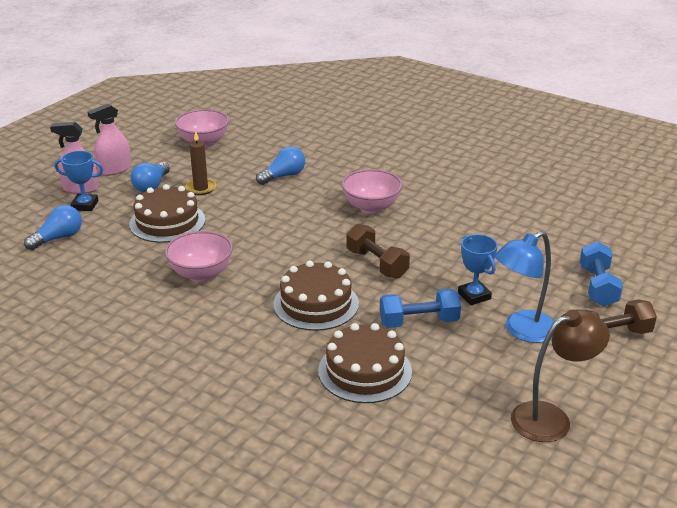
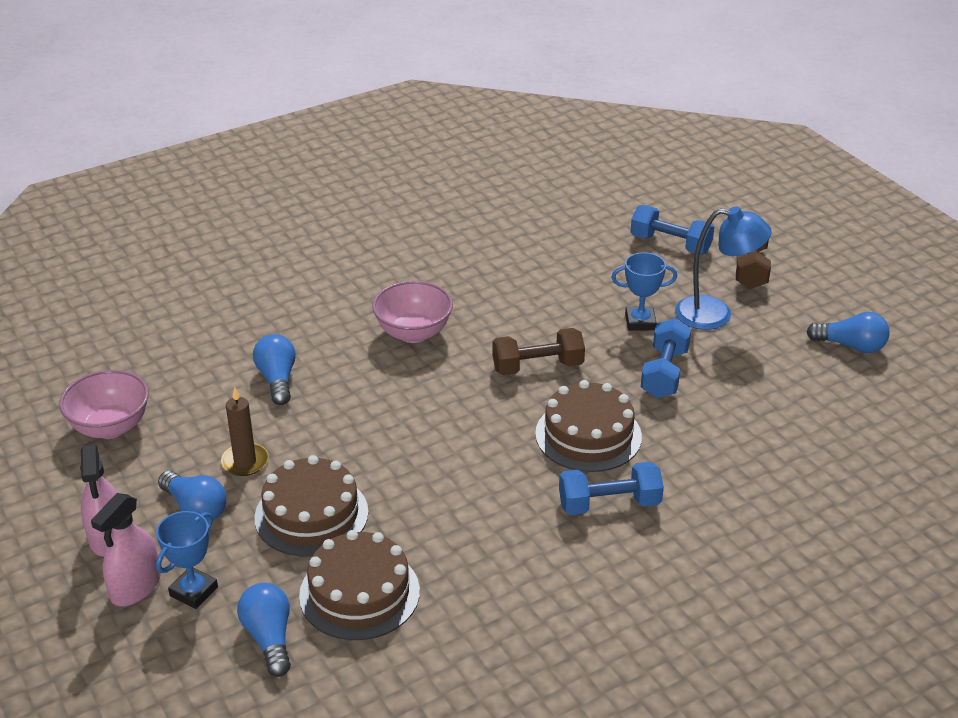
camera: 65 degrees left, 5 degrees up
pink bowl [165,231,233,282] -> none
brown cake [318,323,412,403] -> brown cake moved to [299,530,420,640]
blue lamp [495,231,554,343] -> blue lamp turned 75 degrees counterclockwise [675,207,772,330]
brown lamp [511,309,610,442] -> blue light bulb [806,312,890,353]
none -> blue dumbbell [559,462,664,515]

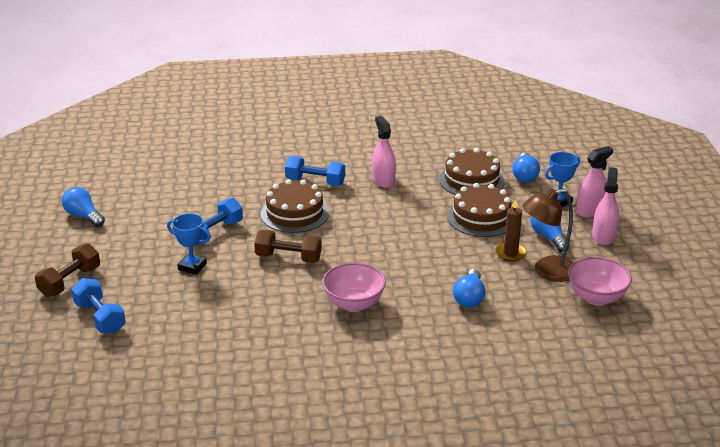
camera: 155 degrees left, 5 degrees down
blue lamp [675,207,772,330] -> none
none -> pink spray bottle [372,116,396,188]
none -> brown lamp [523,189,573,282]

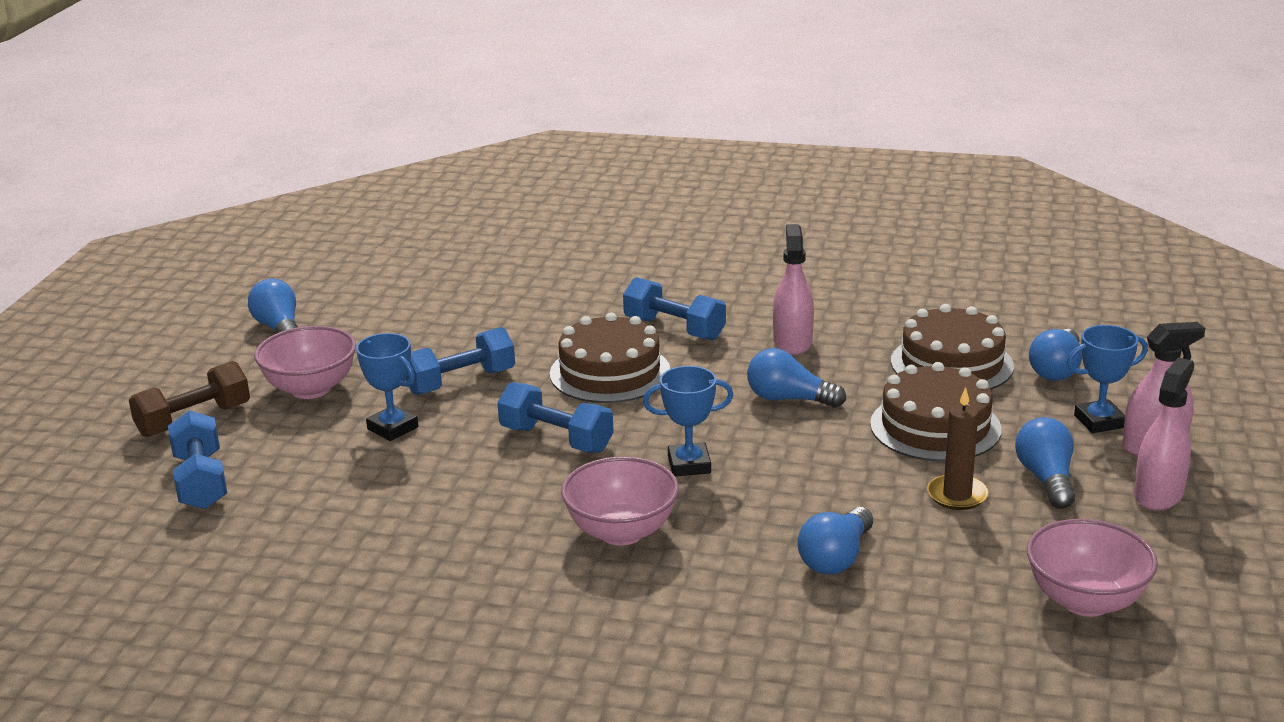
camera: 20 degrees right, 5 degrees down
brown dumbbell [254,230,322,263] -> blue dumbbell [497,382,614,453]
brown lamp [523,189,573,282] -> none
none -> pink bowl [254,326,356,399]
none -> blue trophy [643,366,734,476]
none -> blue light bulb [747,348,846,408]

